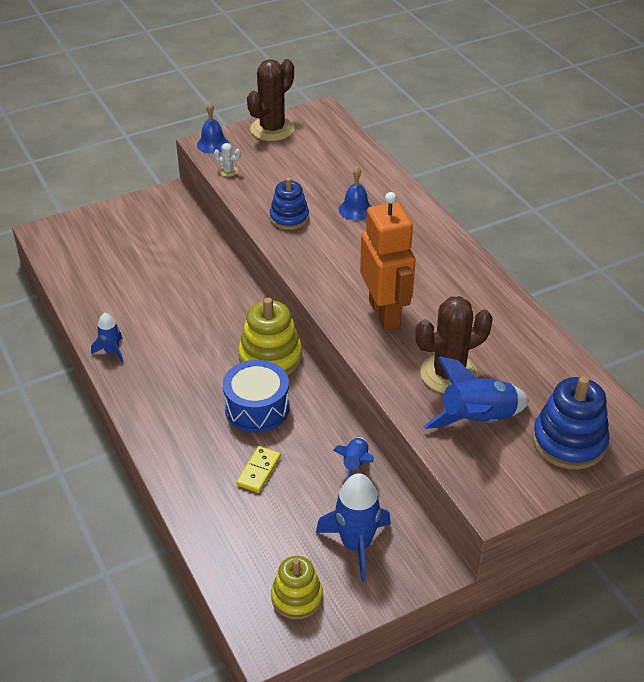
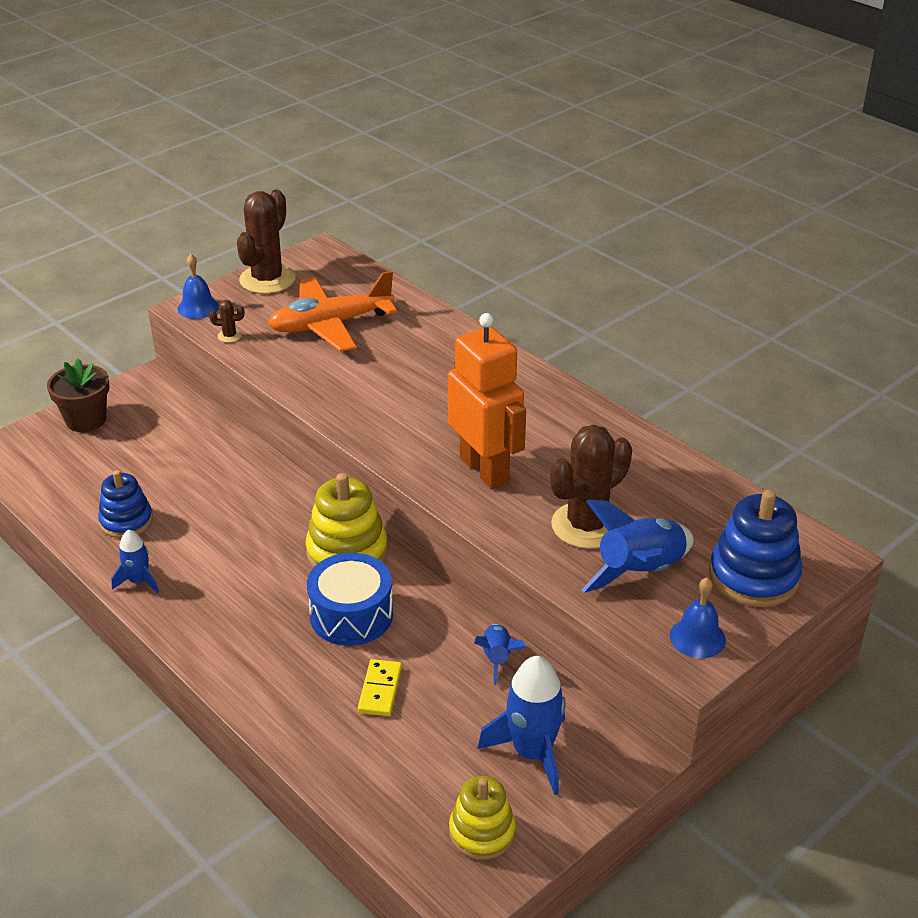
camera: 15 degrees left, 5 degrees down
white cactus [214,143,241,177] -> brown cactus [209,300,245,343]
blue stacking toy [270,177,309,230] -> blue stacking toy moved to [98,470,153,538]
blue bell [339,167,371,221] -> blue bell moved to [670,577,726,659]
none -> brown flower pot [47,358,110,432]
none -> orange plane [268,271,397,352]

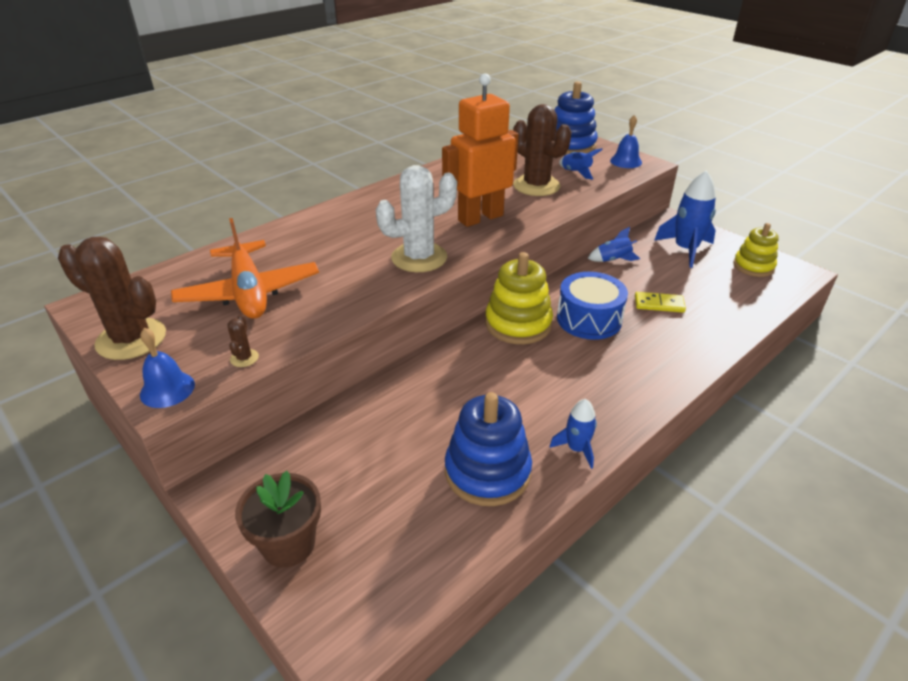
camera: 90 degrees left, 0 degrees up
blue stacking toy [98,470,153,538] -> blue stacking toy [445,392,532,506], size x1.51
blue rocket [581,500,693,593] -> blue rocket [559,148,603,180], size x0.56
none -> white cactus [376,165,457,272]

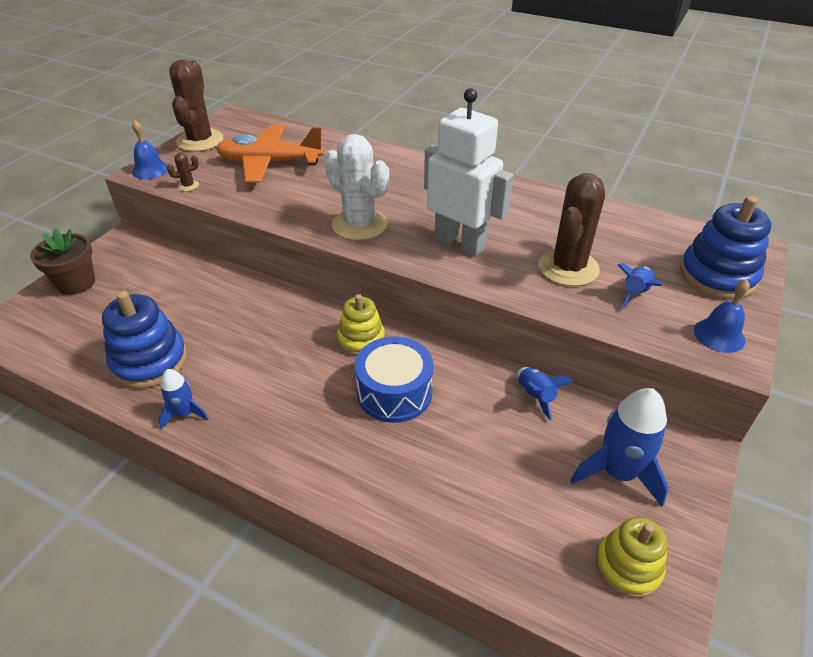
camera: 70 degrees right, 5 degrees up
orange plane [171,218,319,319] -> orange plane turned 45 degrees clockwise [216,125,324,183]
orange robot [442,73,518,227] -> white robot [424,88,514,257]
yellow stacking toy [485,252,553,344] -> yellow stacking toy [337,294,385,356], size x0.66
yellow domino [635,292,686,313] -> none

